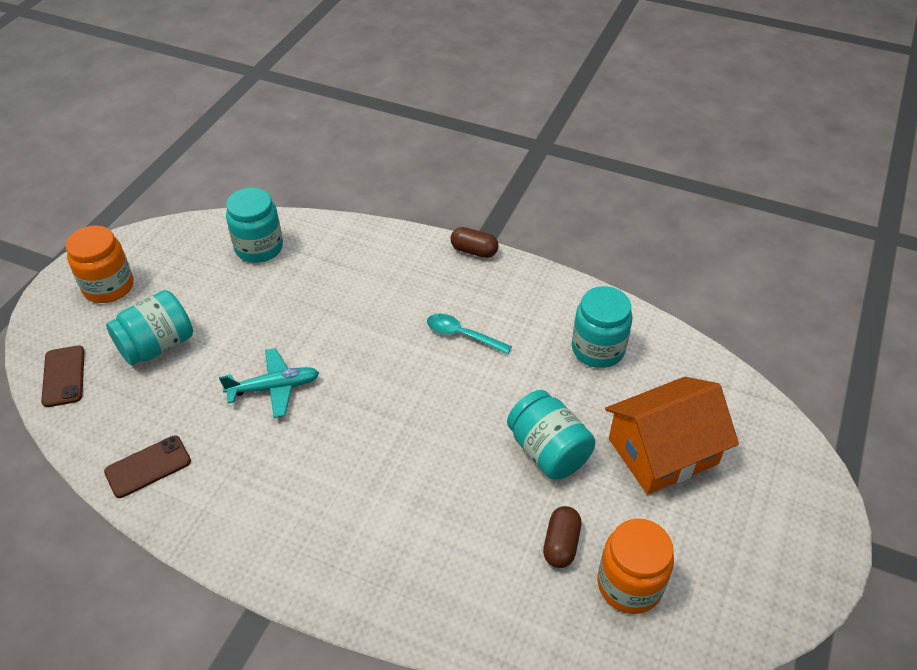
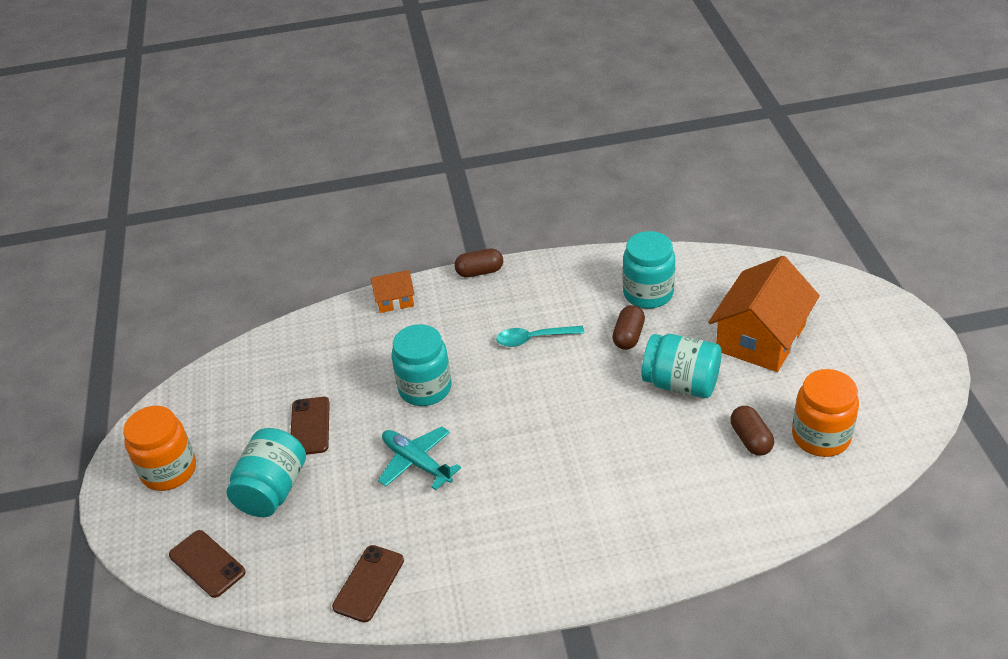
camera: 30 degrees left, 5 degrees down
turquoise plane [219,348,319,418] -> turquoise plane turned 90 degrees counterclockwise [378,427,461,490]
turquoise jar [226,188,283,263] -> turquoise jar moved to [391,324,452,406]
none -> brown phone [291,397,330,455]
none -> orange house [371,270,415,313]
none -> brown capsule [612,305,645,350]

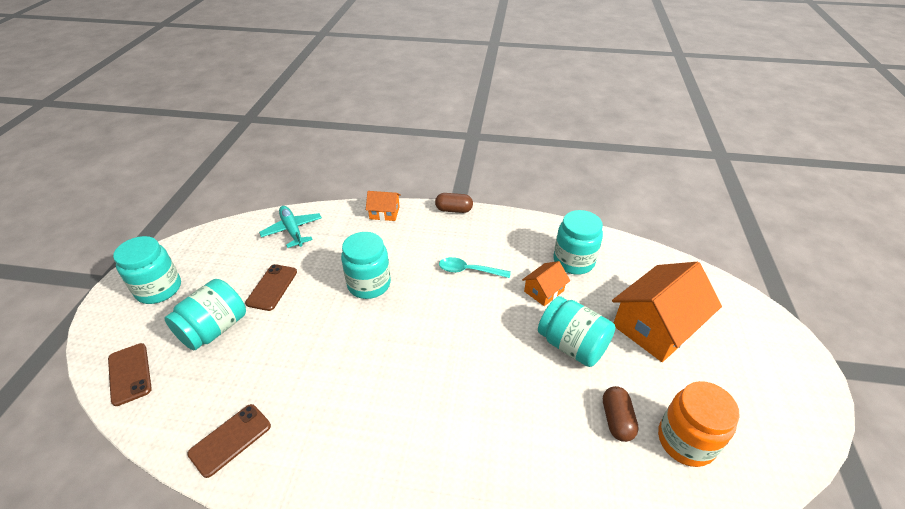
camera: 15 degrees right, 0 degrees up
orange jar [123,406,196,491] -> turquoise jar [113,236,181,304]
turquoise plane [378,427,461,490] -> turquoise plane moved to [259,206,322,248]
brown capsule [612,305,645,350] -> orange house [522,261,570,306]

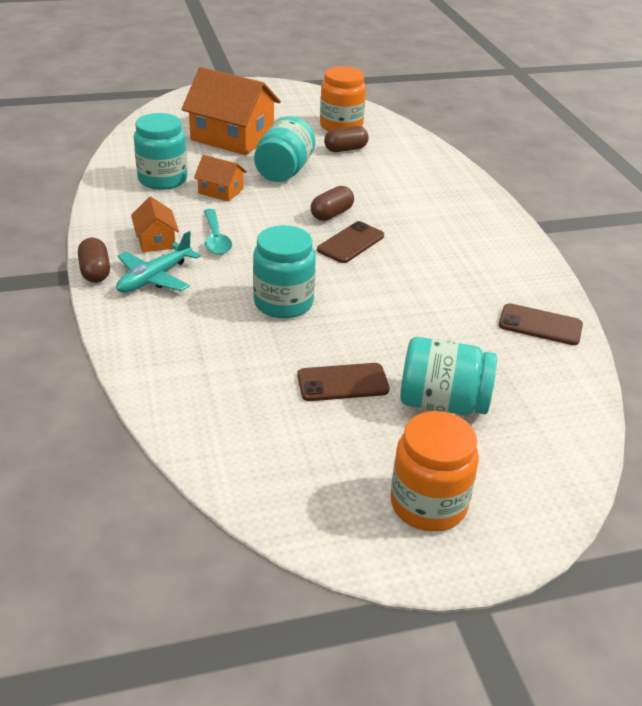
camera: 115 degrees left, 5 degrees down
brown phone [108,343,152,406] -> brown phone moved to [317,221,384,263]
turquoise jar [113,236,181,304] -> orange jar [391,411,479,532]
turquoise plane [259,206,322,248] -> turquoise plane moved to [116,231,201,293]
orange house [366,191,401,221] -> orange house moved to [131,197,179,252]
none -> brown capsule [311,186,354,221]

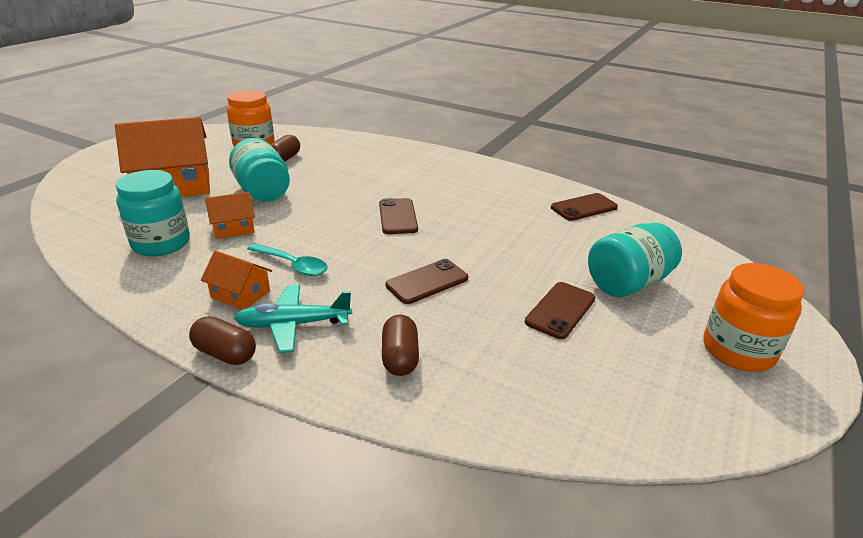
camera: 45 degrees left, 5 degrees down
turquoise plane [116,231,201,293] -> turquoise plane turned 90 degrees clockwise [234,284,352,353]
turquoise jar [253,225,316,318] -> brown phone [386,259,468,304]
brown capsule [311,186,354,221] -> brown capsule moved to [382,314,419,376]

